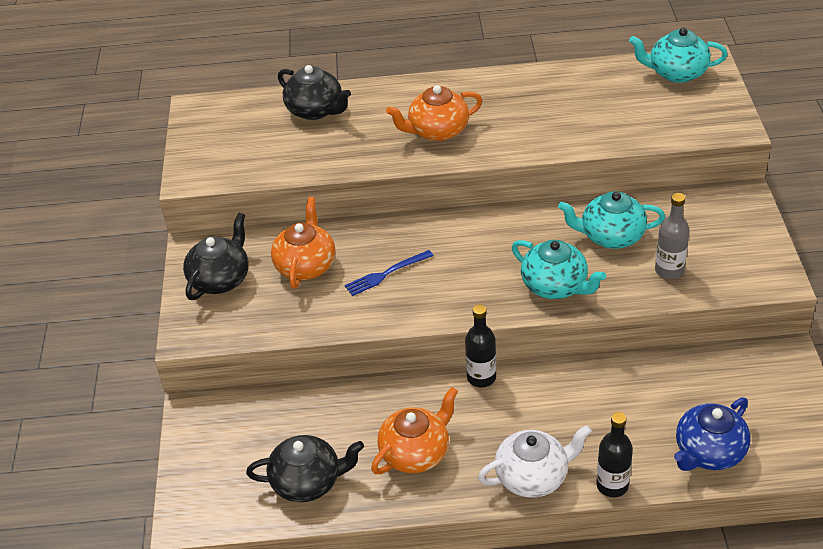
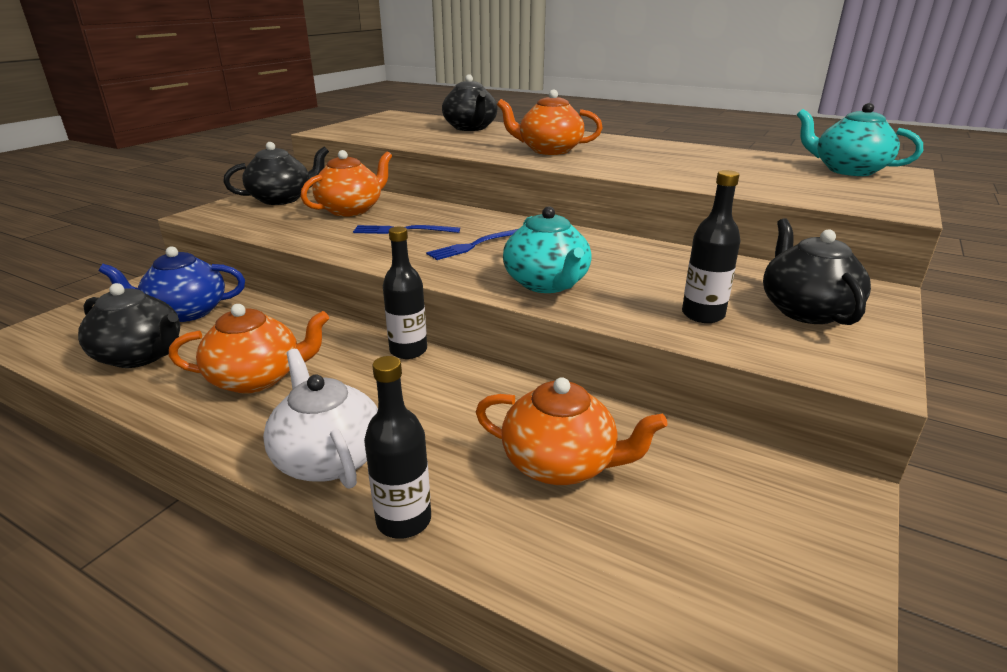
camera: 30 degrees right, 15 degrees down
white teapot [478,425,592,498] -> white teapot turned 135 degrees counterclockwise [263,349,378,489]
turquoise teapot [558,191,665,249] -> none
grey bottle [655,193,690,279] -> black bottle [682,170,740,323]
blue teapot [674,398,751,471] -> blue teapot moved to [99,246,245,322]
none -> blue fork [426,229,518,260]
none -> orange teapot [476,377,668,485]
none -> black teapot [763,218,871,325]

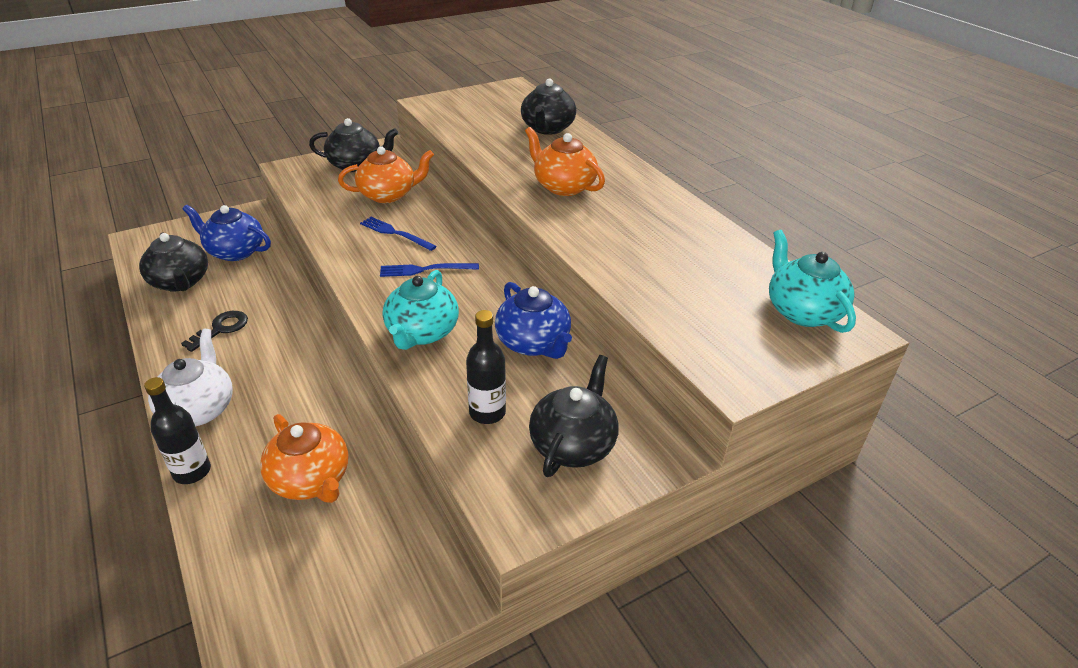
camera: 30 degrees right, 10 degrees up
orange teapot [169,304,329,394] -> black key [181,311,248,352]
black bottle [383,227,427,359] -> none
none -> blue teapot [495,282,572,359]

